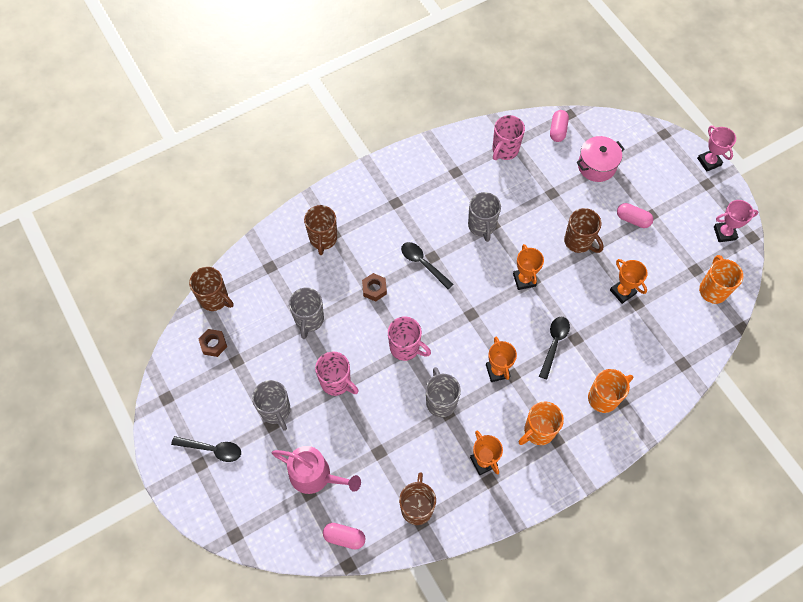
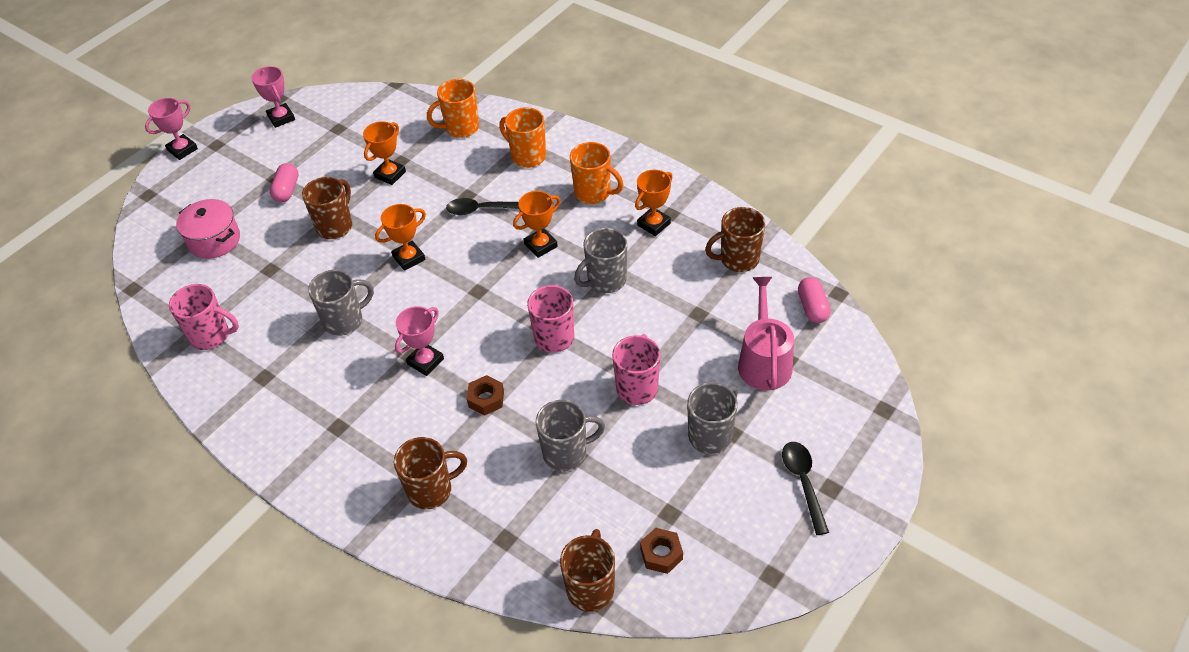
camera: 110 degrees left, 15 degrees down
black spoon [401,242,453,289] -> pink trophy [395,306,444,376]
pink capsule [550,110,569,142] -> none
orange mug [699,255,743,304] -> orange mug moved to [427,79,479,138]

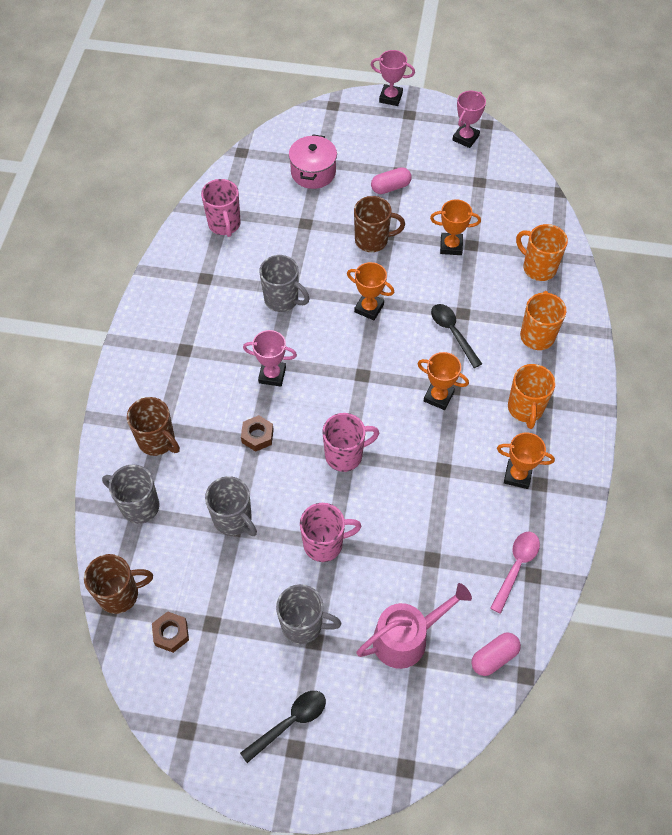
camera: 60 degrees right, 10 degrees up
grey mug [574,228,627,293] -> grey mug moved to [102,464,159,524]
brown mug [705,207,765,272] -> pink spoon [490,532,540,614]

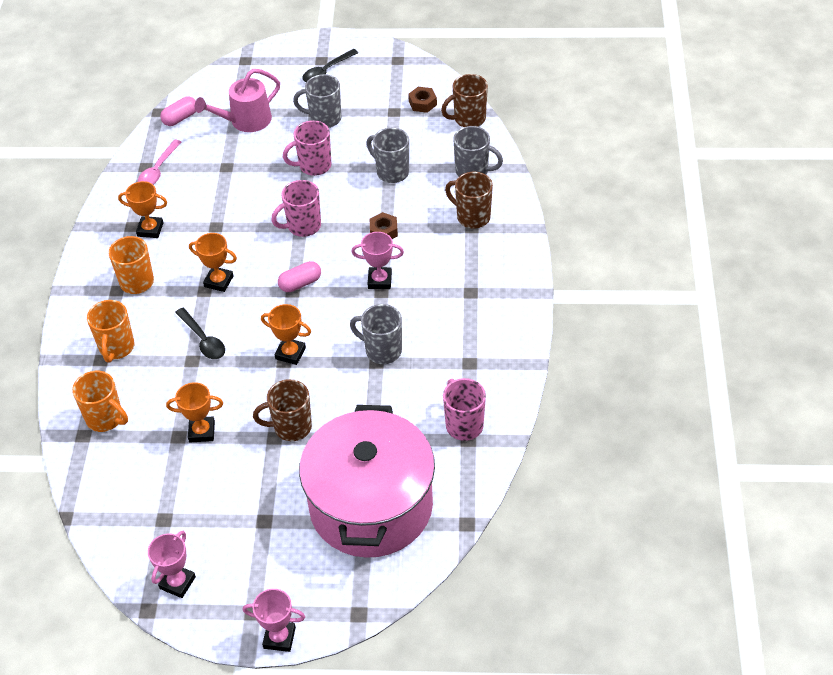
camera: 175 degrees right, 10 degrees down
pink pot [289,135,337,189] -> pink pot [299,405,435,558], size x2.20
pink capsule [371,167,412,194] -> pink capsule moved to [278,261,321,292]

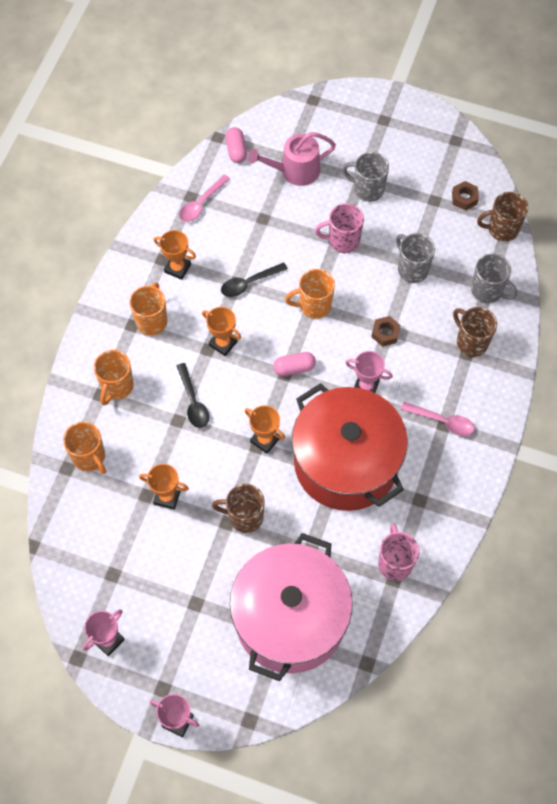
camera: 15 degrees right, 15 degrees up
pink capsule [160,96,196,126] -> pink capsule turned 75 degrees counterclockwise [226,127,247,163]
pink mug [271,180,321,237] -> orange mug [285,269,335,319]
black spoon [302,49,358,82] -> black spoon moved to [221,262,288,297]
grey mug [350,304,402,364] -> red pot [292,383,408,511]
none -> pink spoon [401,402,475,436]

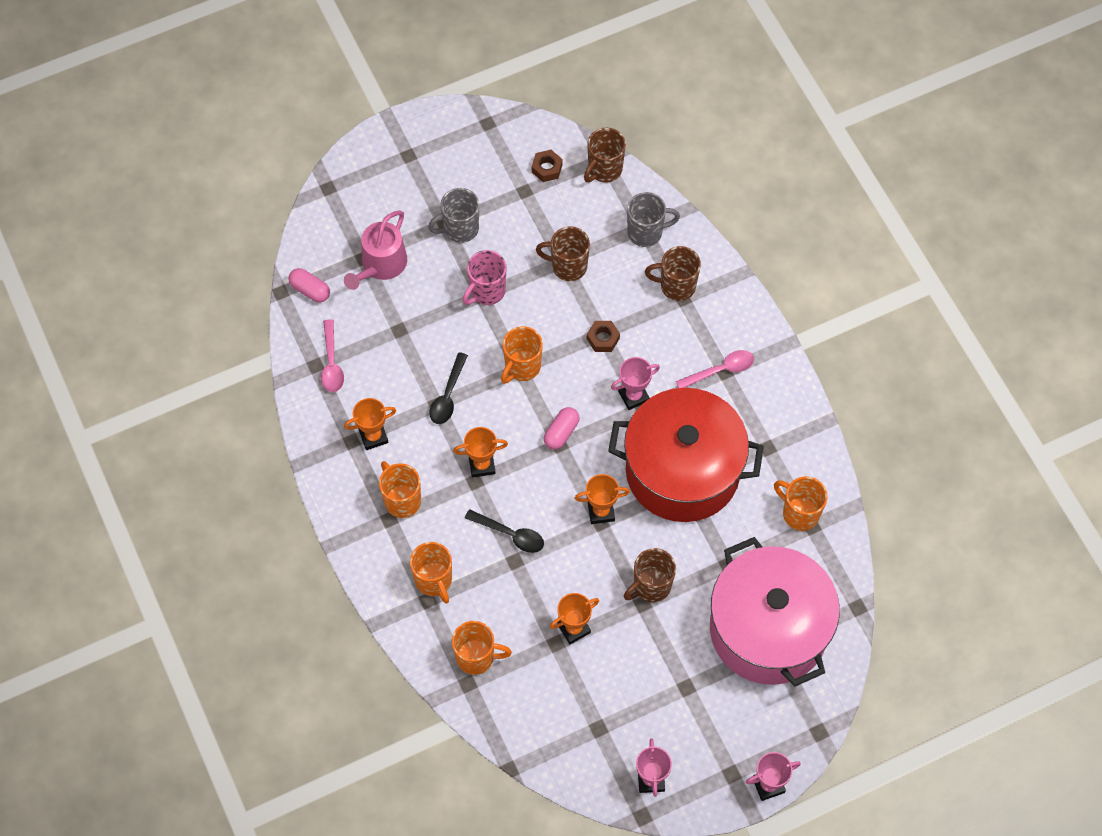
camera: 45 degrees left, 0 degrees up
pink mug [378,524,419,581] -> orange mug [774,476,828,531]
grey mug [396,233,435,283] -> brown mug [536,226,590,281]

